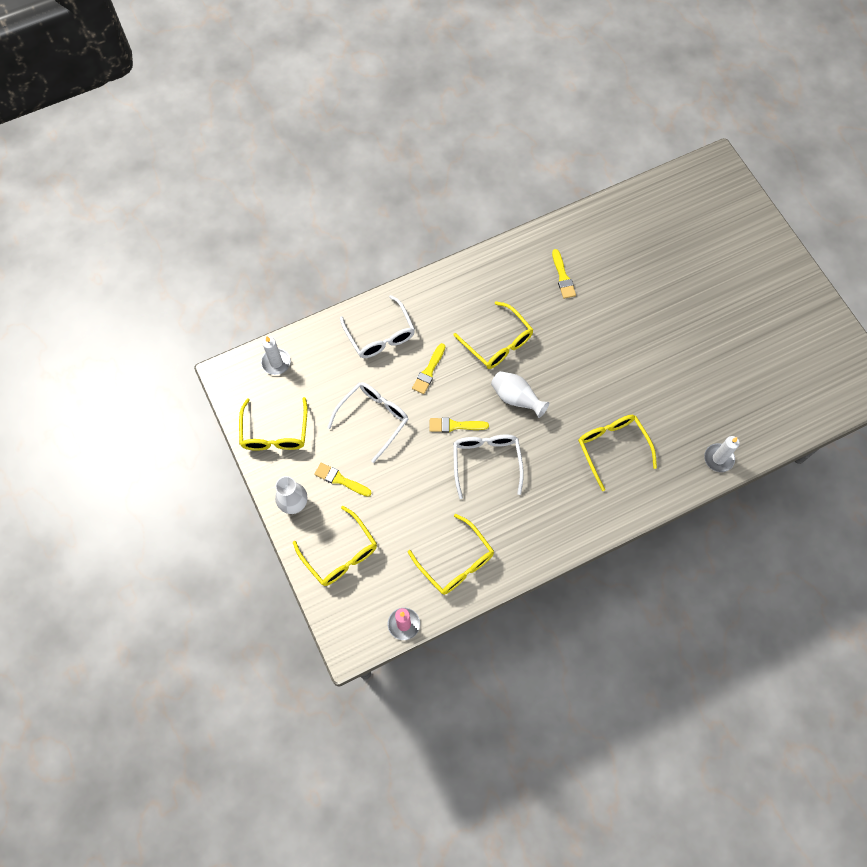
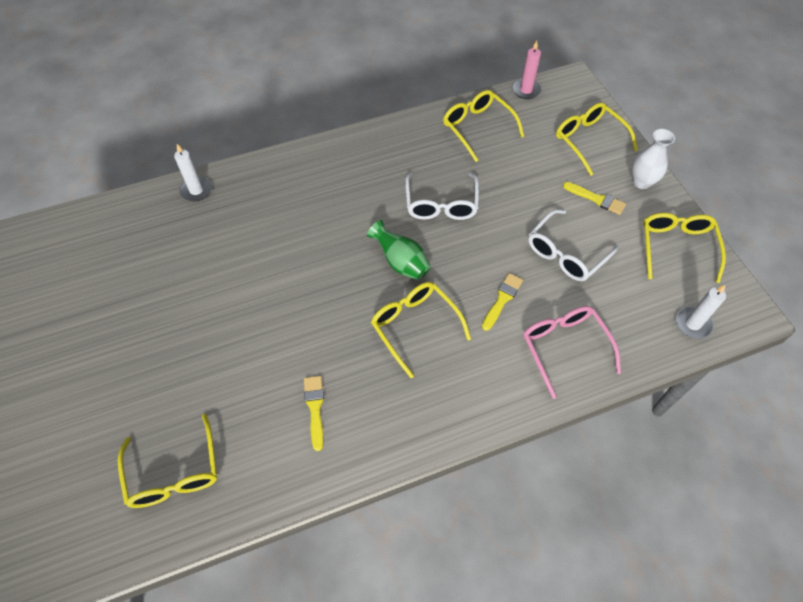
camera: 175 degrees left, 10 degrees down
white glasses [340,295,415,358] -> pink glasses [523,306,621,399]
yellow brush [430,417,489,432] -> none
white vase [491,371,549,418] -> green vase [367,220,431,280]
yellow glasses [578,415,657,491] -> yellow glasses moved to [118,414,217,508]

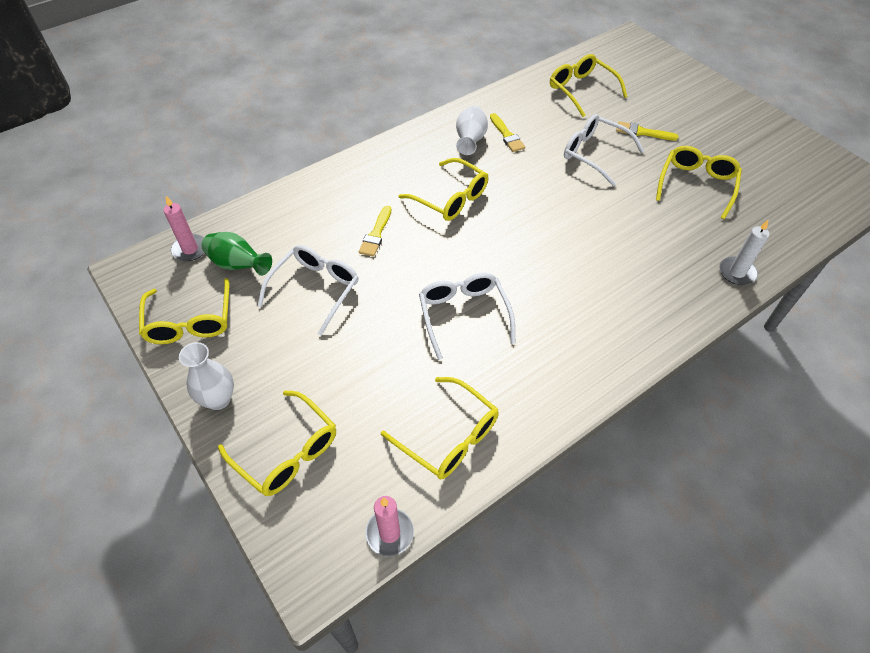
camera: 165 degrees right, 5 degrees down
green vase [367,220,431,280] -> green vase moved to [201,232,272,276]
pink glasses [523,306,621,399] -> none
yellow brush [563,182,626,215] -> yellow brush moved to [616,121,679,141]
white candle [676,285,726,339] -> pink candle [164,196,204,261]
none -> white vase [456,106,488,155]
none -> white glasses [564,114,644,186]
none -> yellow glasses [656,146,742,219]

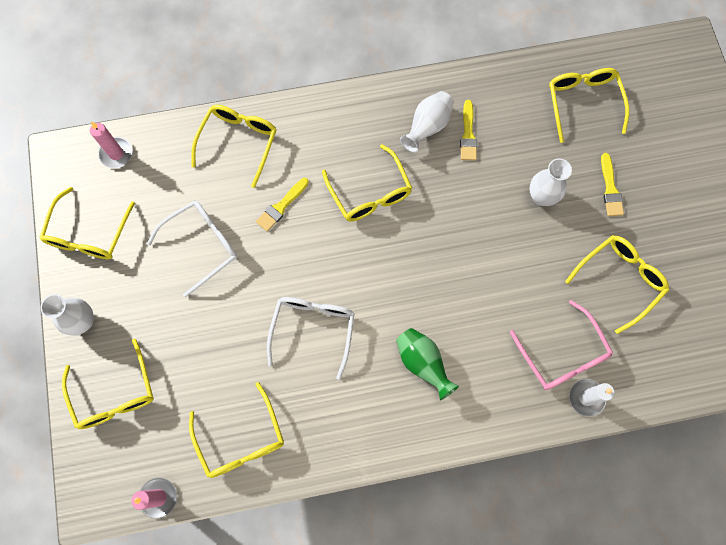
camera: 25 degrees right, 20 degrees up
green vase [201,232,272,276] -> green vase moved to [396,328,459,401]
white glasses [564,114,644,186] -> white vase [529,158,572,206]
yellow brush [616,121,679,141] -> yellow brush turned 135 degrees counterclockwise [601,153,624,216]
none -> yellow glasses [191,105,277,188]
none -> pink glasses [510,300,613,390]

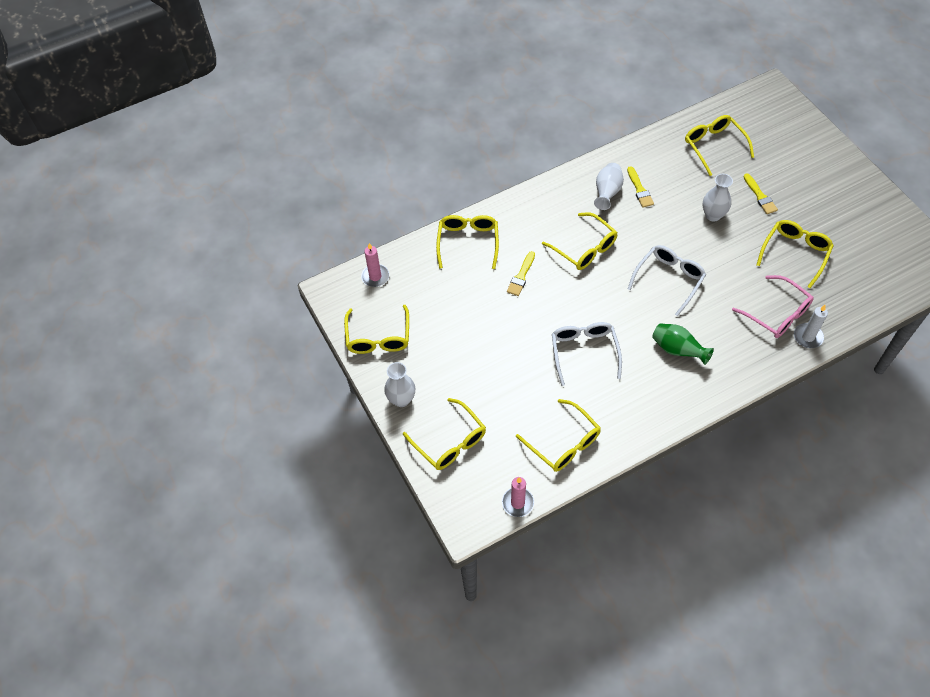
camera: 15 degrees left, 15 degrees down
white glasses [147,201,237,297] -> white glasses moved to [628,245,706,316]

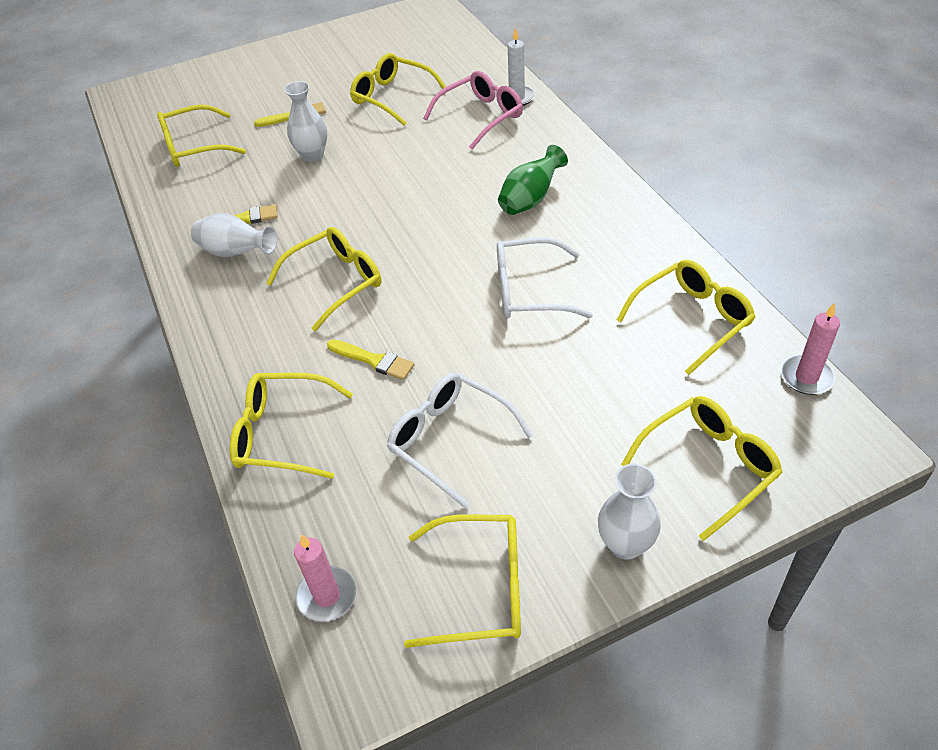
camera: 85 degrees left, 10 degrees down
white glasses [628,245,706,316] -> white glasses moved to [387,373,533,508]

